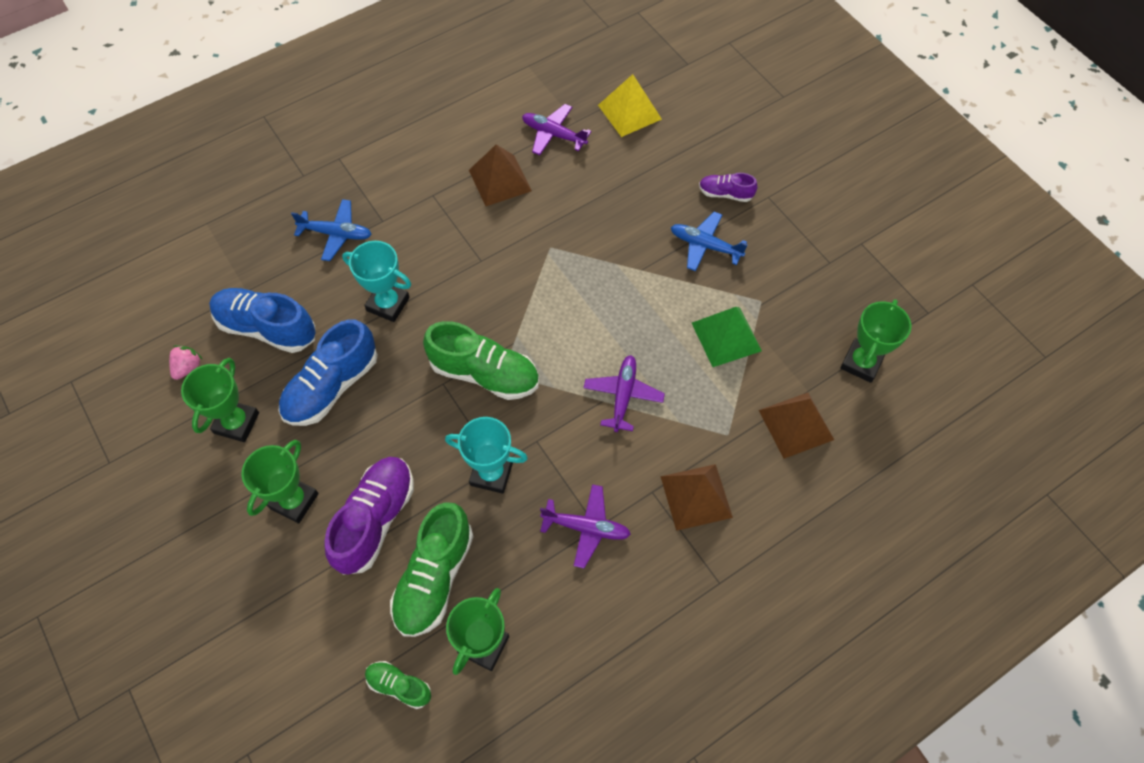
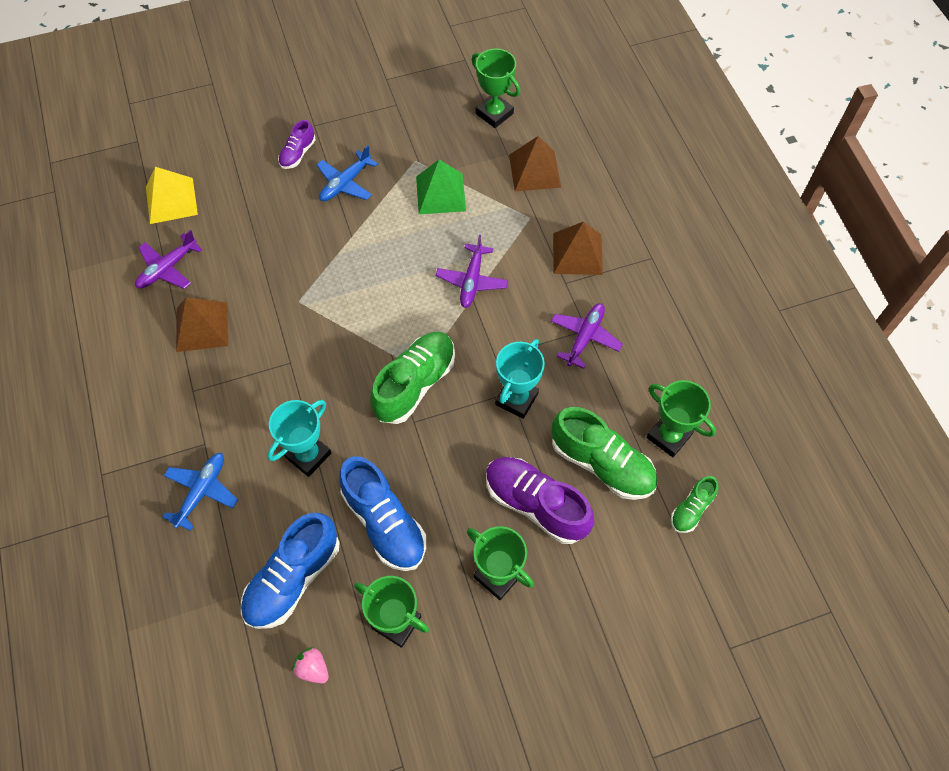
camera: 75 degrees left, 0 degrees up
purple plane [584,355,665,432] -> purple plane turned 105 degrees counterclockwise [436,235,508,308]

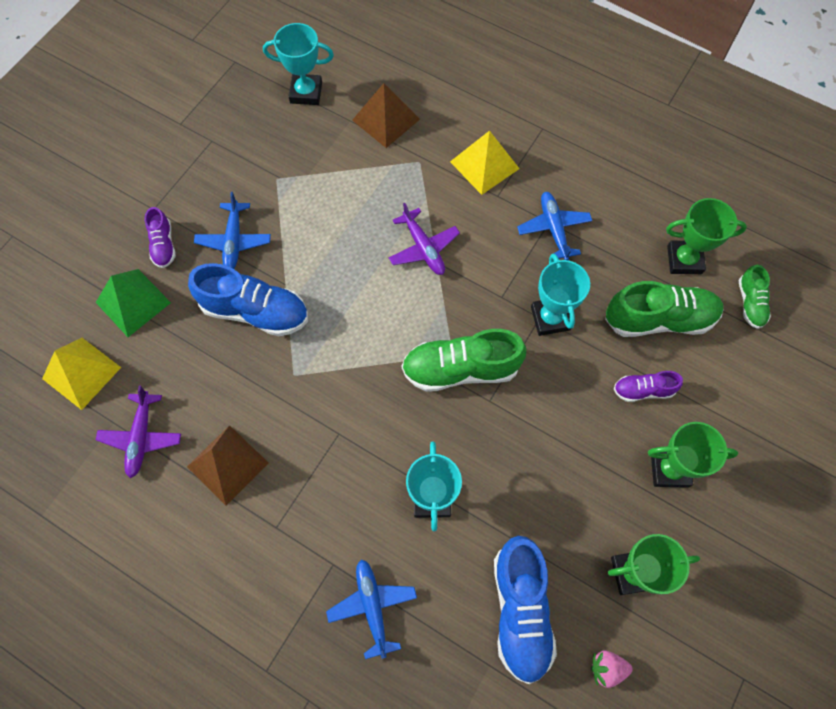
camera: 40 degrees left, 5 degrees up
blue shoe [339,456,426,571] -> blue shoe moved to [188,263,308,336]
green shoe [370,332,455,424] -> green shoe turned 90 degrees counterclockwise [402,329,526,392]
green pyramid [416,160,466,214] -> green pyramid moved to [96,269,171,337]
green trophy [472,49,520,128] -> turquoise trophy [263,23,334,105]
purple shoe [486,457,594,544] -> purple shoe [614,371,683,402], size x0.53
purple plane [551,303,623,369] -> blue plane [517,192,592,260]
brown pyramid [553,222,603,275] -> yellow pyramid [450,130,520,195]

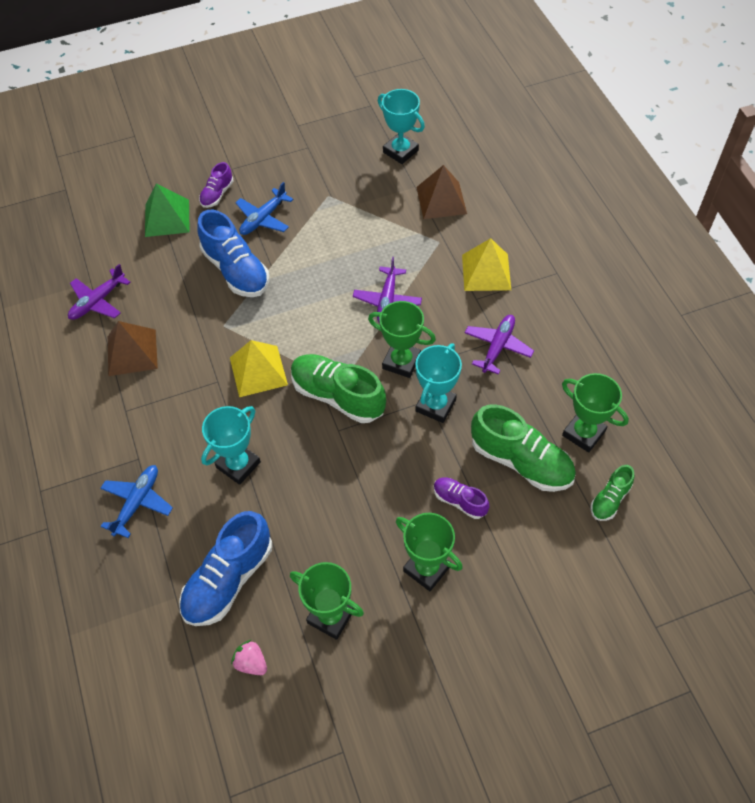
camera: 40 degrees right, 10 degrees down
yellow pyramid [42,338,121,410] -> yellow pyramid moved to [230,340,288,397]
blue plane [517,192,592,260] -> purple plane [465,315,534,375]
none -> green trophy [368,301,436,378]

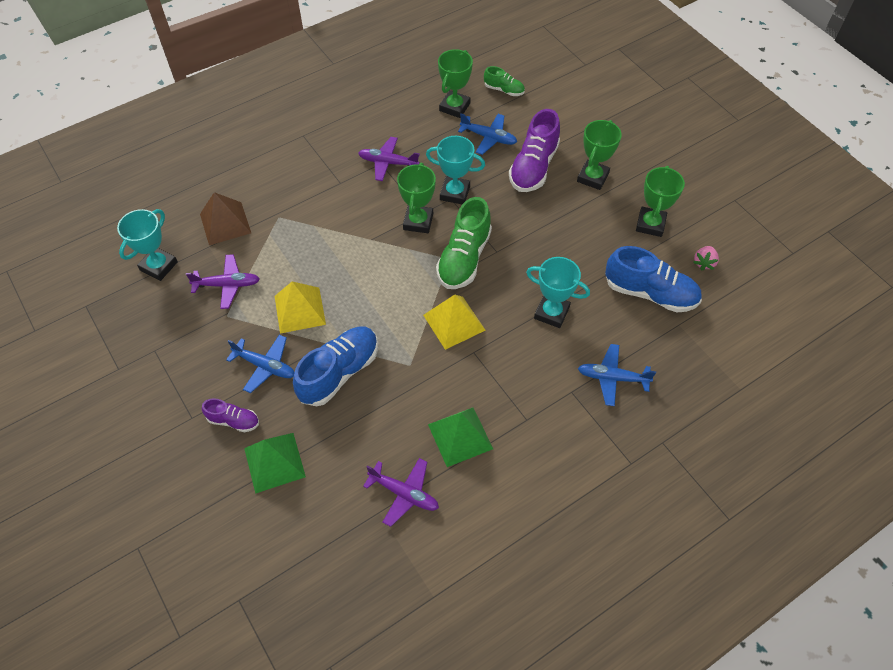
camera: 105 degrees left, 0 degrees up
brown pyramid [108,321,158,376] -> green pyramid [428,407,493,467]
purple plane [353,257,422,323] -> purple plane moved to [186,254,260,309]
purple shoe [434,477,489,519] -> purple shoe [509,109,560,192], size x1.89
yellow pyramid [462,238,511,291] -> yellow pyramid moved to [275,282,326,334]
green shoe [471,404,576,492] -> blue plane [458,114,517,155]

